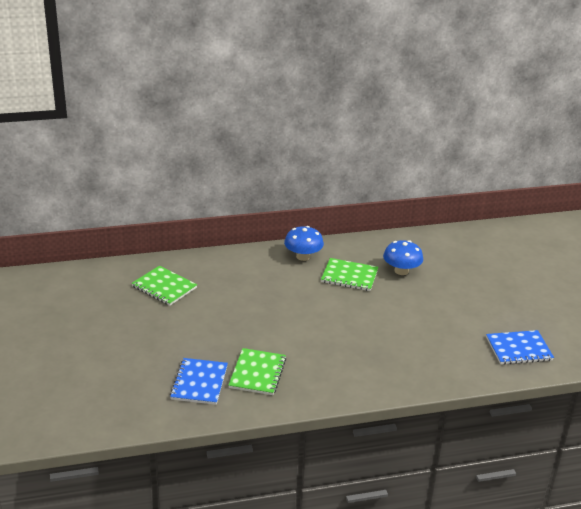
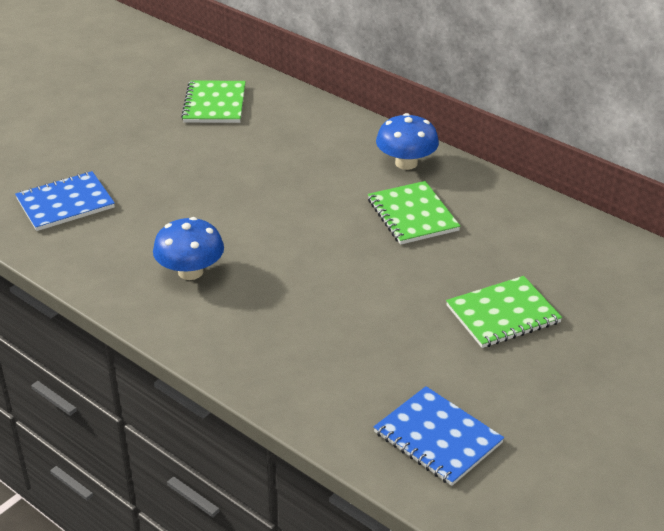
camera: 55 degrees right, 5 degrees up
green notebook [228,348,286,395] -> green notebook moved to [446,276,562,348]
blue mushroom [383,240,423,275] -> blue mushroom moved to [153,217,224,280]

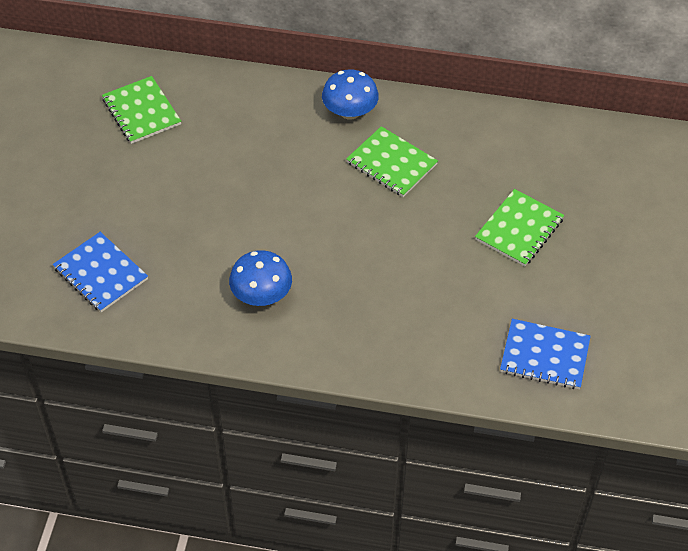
camera: 30 degrees left, 15 degrees up
blue notebook [15,171,115,231] -> blue notebook turned 75 degrees counterclockwise [53,232,148,312]

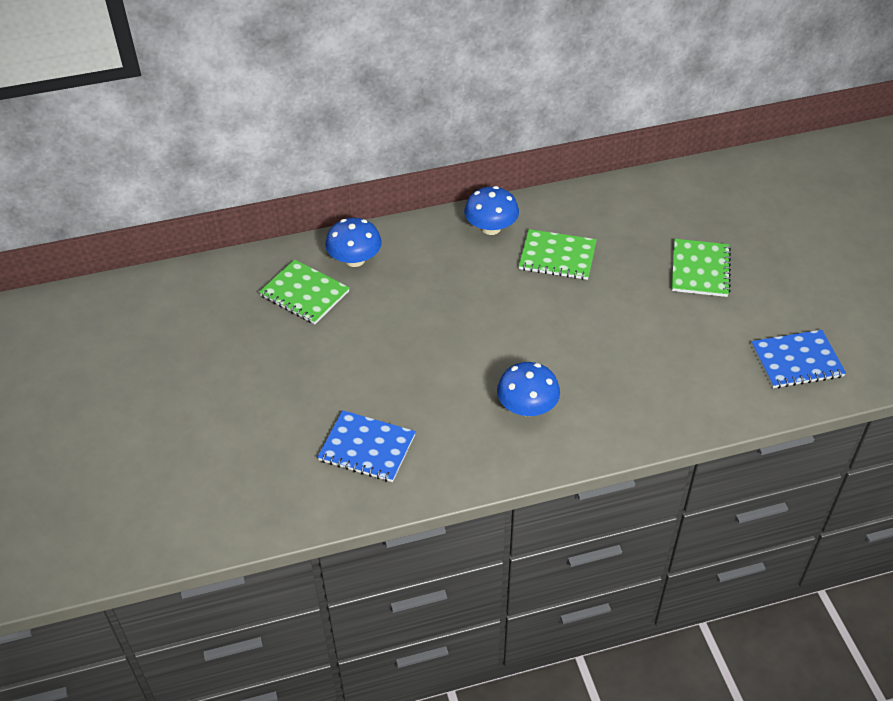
camera: 25 degrees left, 5 degrees down
none -> blue mushroom [325,218,382,267]

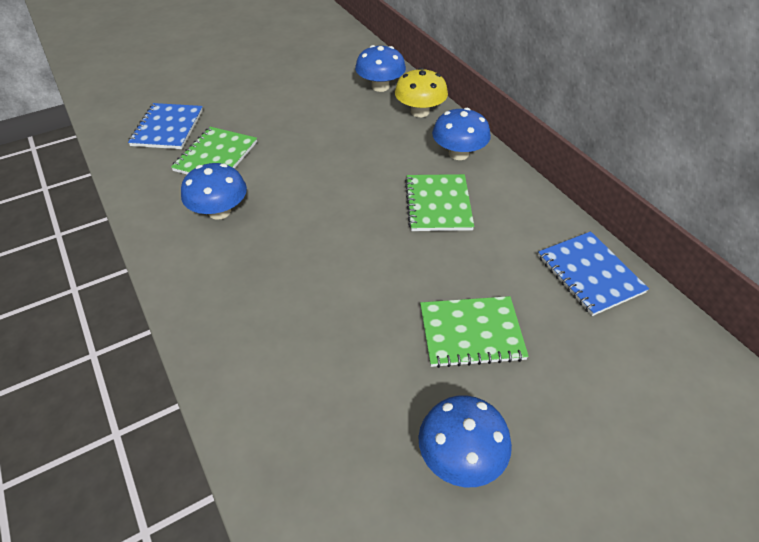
camera: 75 degrees right, 0 degrees up
green notebook [259,259,350,324] -> green notebook moved to [171,127,257,174]
blue notebook [751,330,846,388] -> blue notebook moved to [538,231,649,316]
none -> yellow mushroom [395,68,448,117]
none -> blue mushroom [419,395,512,487]

